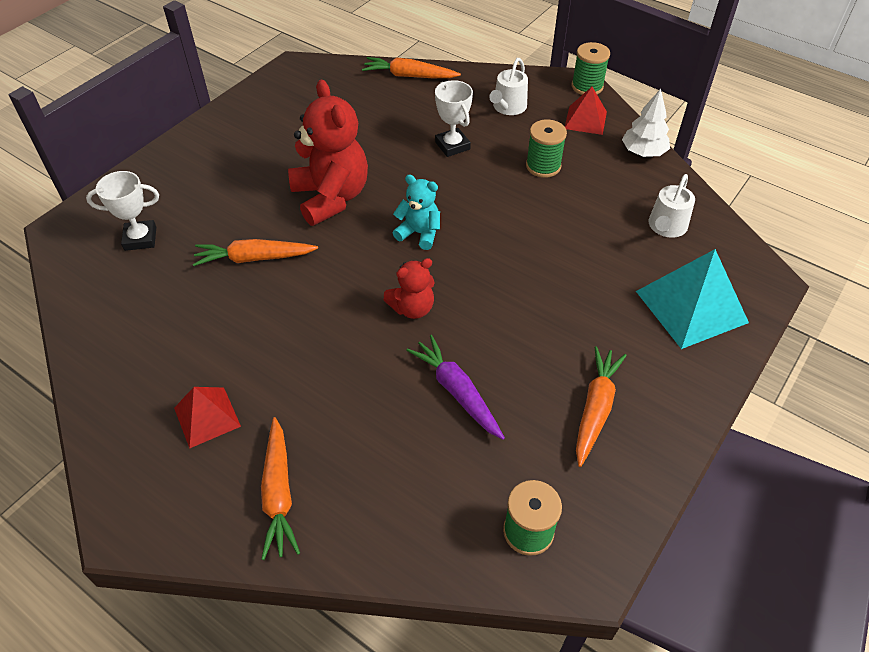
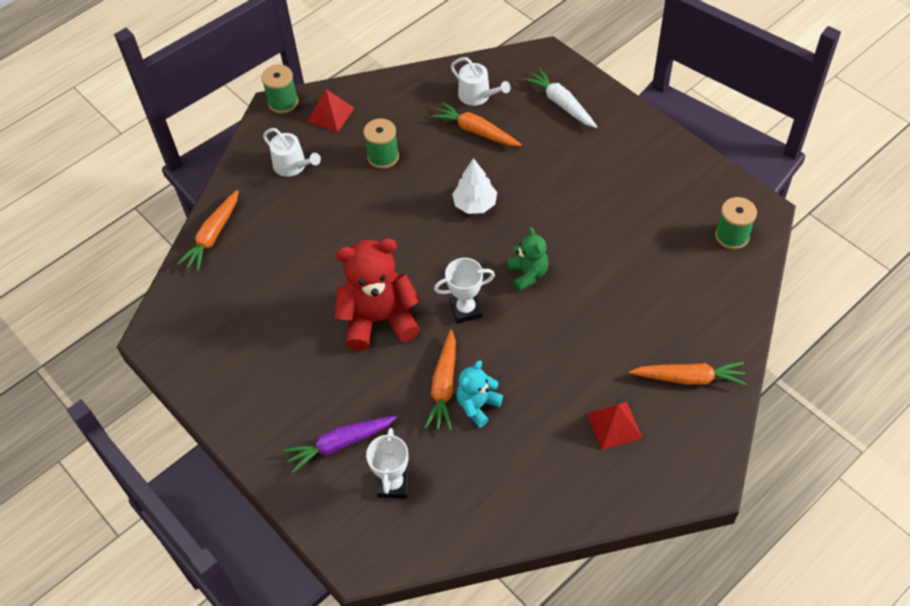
camera: 75 degrees left, 5 degrees up
red teddy bear [383,258,435,319] -> green teddy bear [508,227,549,291]
turquoise teddy bear [393,175,440,250] -> turquoise teddy bear moved to [456,361,503,428]
purple carrot [406,335,505,440] -> purple carrot moved to [283,416,397,473]
white trophy [435,80,473,157] -> white trophy moved to [434,258,495,324]
orange carrot [576,346,626,467] -> orange carrot moved to [431,102,522,146]
white tree [622,89,670,157] -> white tree moved to [452,158,497,214]
turquoise pyramid [636,249,749,349] -> white carrot [523,68,597,128]

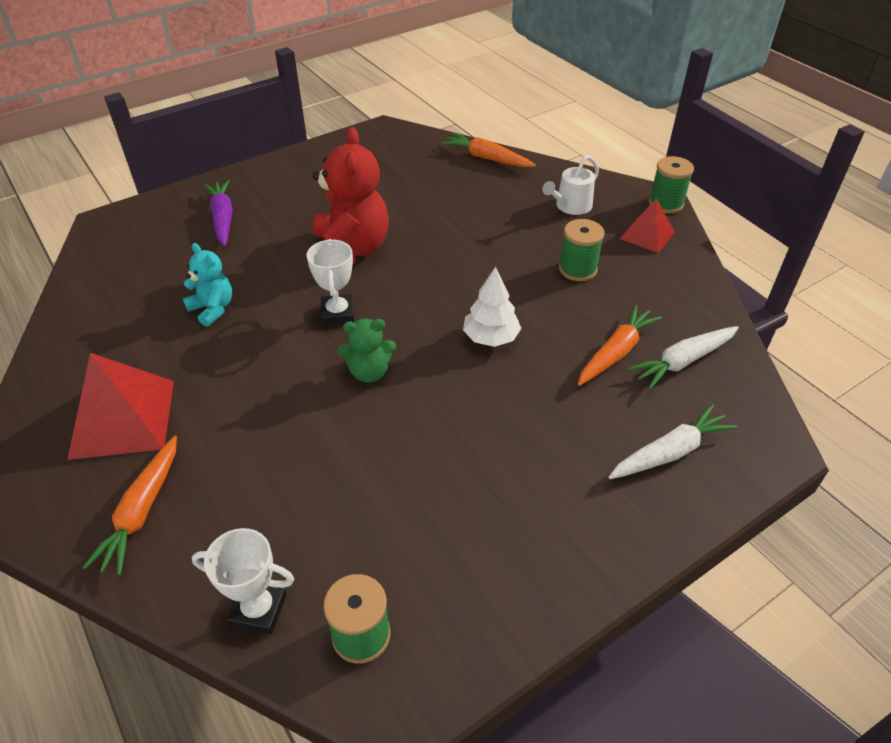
camera: 95 degrees right, 10 degrees down
white trophy [366,428,409,498] -> white trophy moved to [192,528,294,634]
orange carrot [424,329,456,431] -> none
white watering can [451,57,510,106] -> white carrot [628,326,739,389]
red pyramid [587,402,642,450] -> red pyramid [67,353,174,460], size x1.69

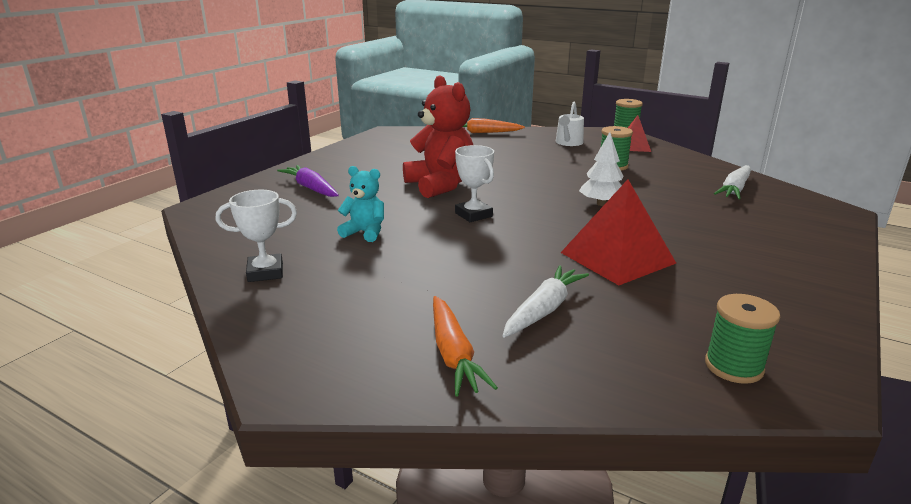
camera: 25 degrees left, 20 degrees down
red pyramid [67,353,174,460] -> red pyramid moved to [561,179,676,285]
white trophy [192,528,294,634] -> white trophy moved to [216,190,297,282]
green teddy bear [338,319,396,383] -> none
orange carrot [578,304,662,386] -> none
white carrot [608,404,737,479] -> white carrot moved to [503,265,589,338]

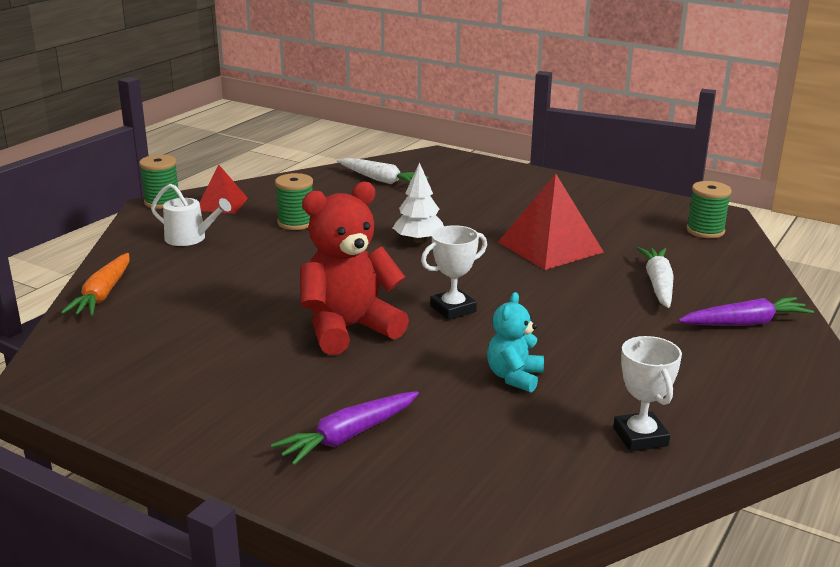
camera: 90 degrees left, 0 degrees up
orange carrot [433,296,498,397] -> purple carrot [678,297,814,326]
white carrot [503,265,589,338] -> white carrot turned 60 degrees clockwise [637,247,674,308]

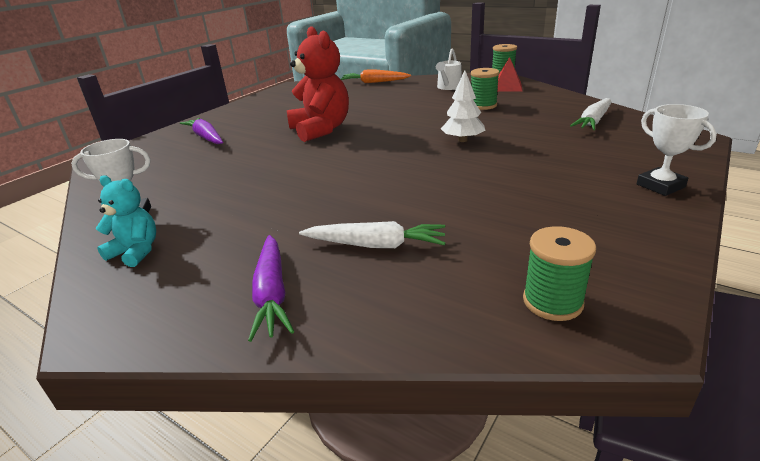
camera: 95 degrees right, 5 degrees up
white trophy [421,225,487,320] -> white trophy moved to [637,104,717,196]
turquoise teddy bear [487,292,544,393] -> turquoise teddy bear moved to [95,175,156,267]
red pyramid [498,174,604,270] -> none

